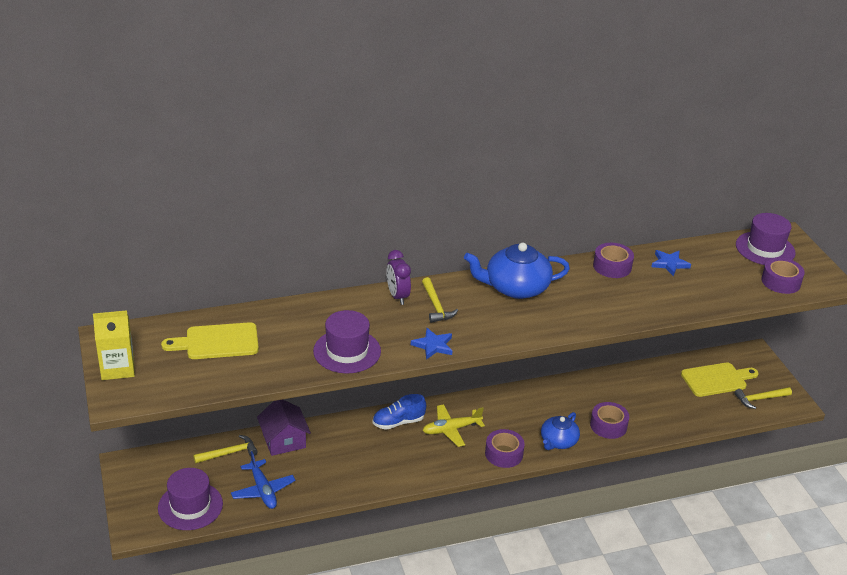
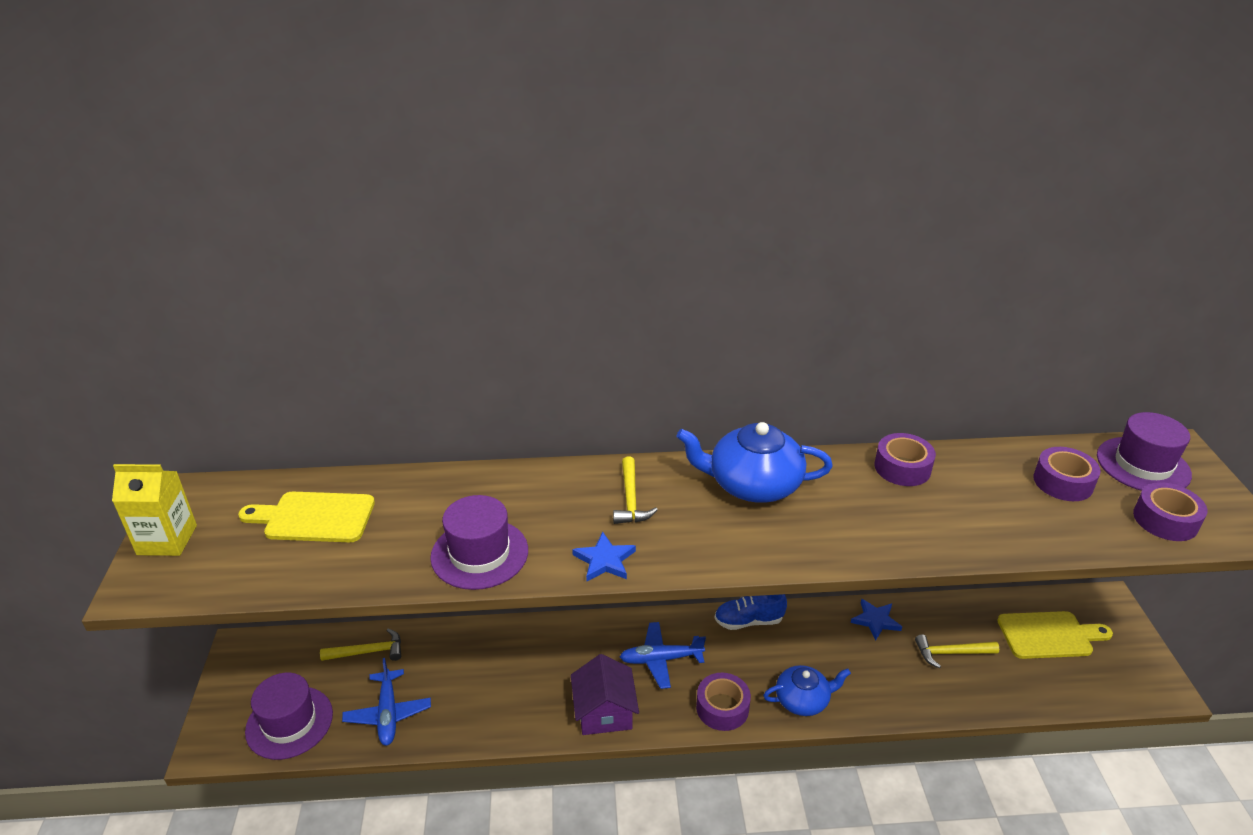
camera: 15 degrees right, 0 degrees up
purple house [257,400,311,456] -> purple house moved to [571,654,639,735]
blue shoe [373,394,426,430] -> blue shoe moved to [714,594,787,630]
purple clock [386,250,411,305] -> none
yellow plane [422,404,485,447] -> blue plane [620,622,706,689]
blue teapot [541,412,580,450] -> blue teapot turned 150 degrees counterclockwise [763,665,851,716]
purple tape [590,402,629,439] -> purple tape moved to [1033,447,1101,501]
blue star [652,250,691,276] -> blue star moved to [851,599,902,641]
yellow hammer [734,387,792,409] -> yellow hammer moved to [915,635,999,669]

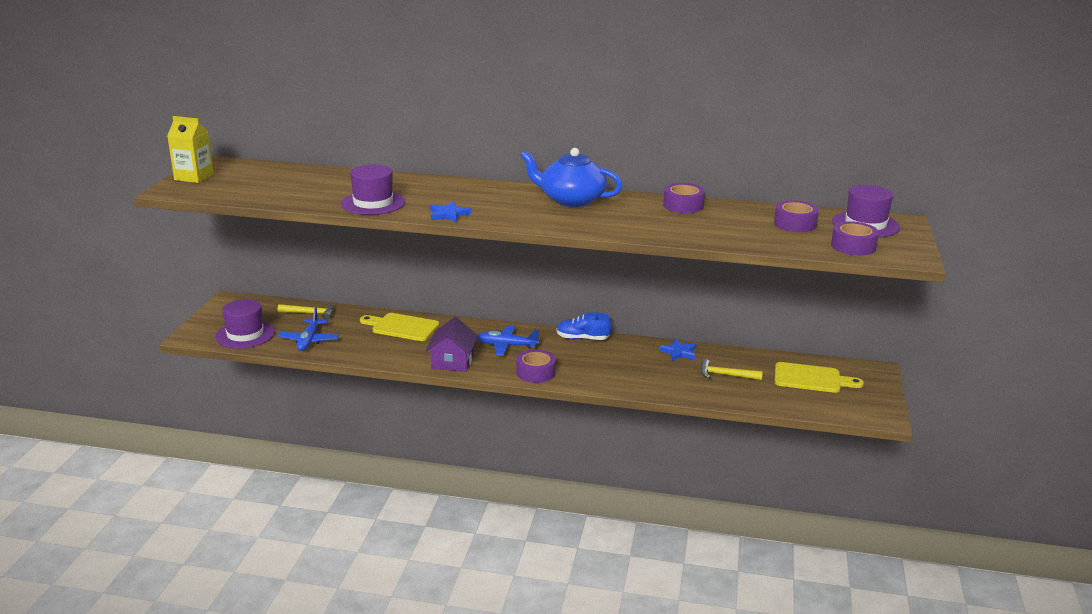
camera: 15 degrees right, 10 degrees down
yellow cutting board [238,492,375,542] -> yellow cutting board moved to [360,313,439,341]
yellow hammer [613,456,658,524] -> none
blue teapot [763,665,851,716] -> none

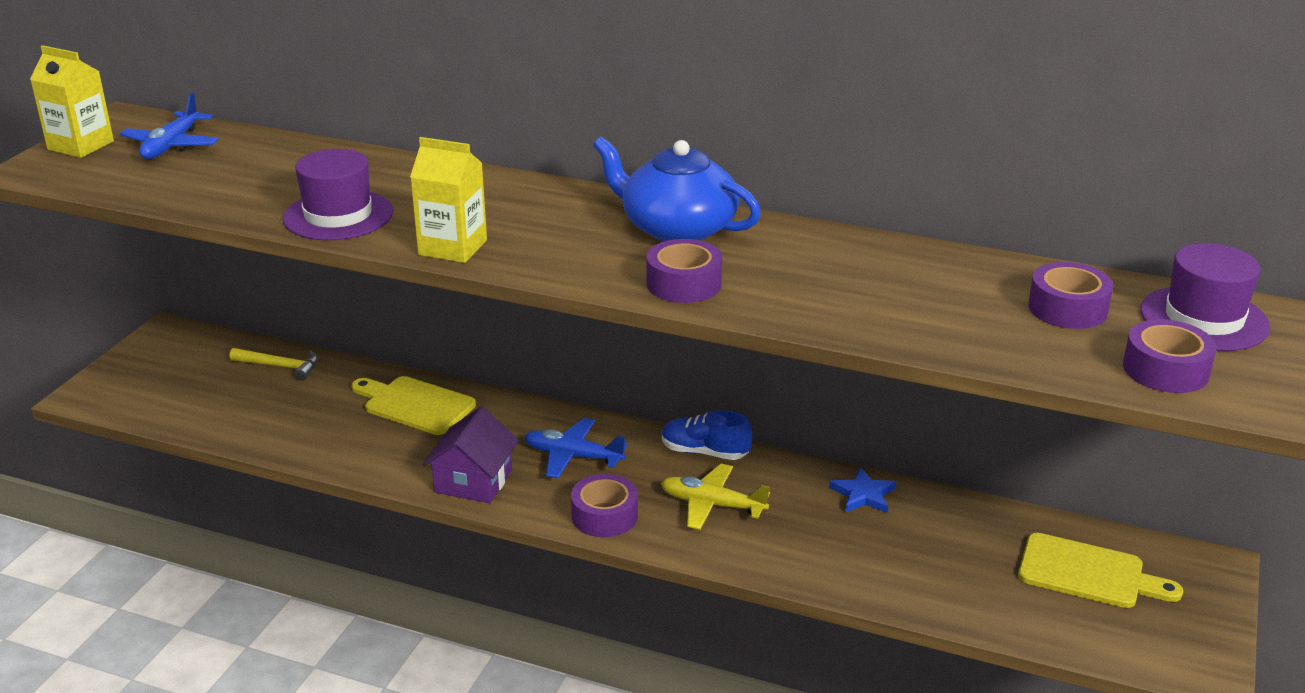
camera: 10 degrees right, 5 degrees up
purple hat [215,299,275,349] -> none
blue plane [278,307,339,351] -> blue plane moved to [120,92,219,159]
blue star [430,201,471,223] -> yellow carton [410,137,487,263]
purple tape [663,183,705,213] -> purple tape moved to [647,239,722,303]
yellow hammer [700,359,763,380] -> none
none -> yellow plane [661,464,770,530]

